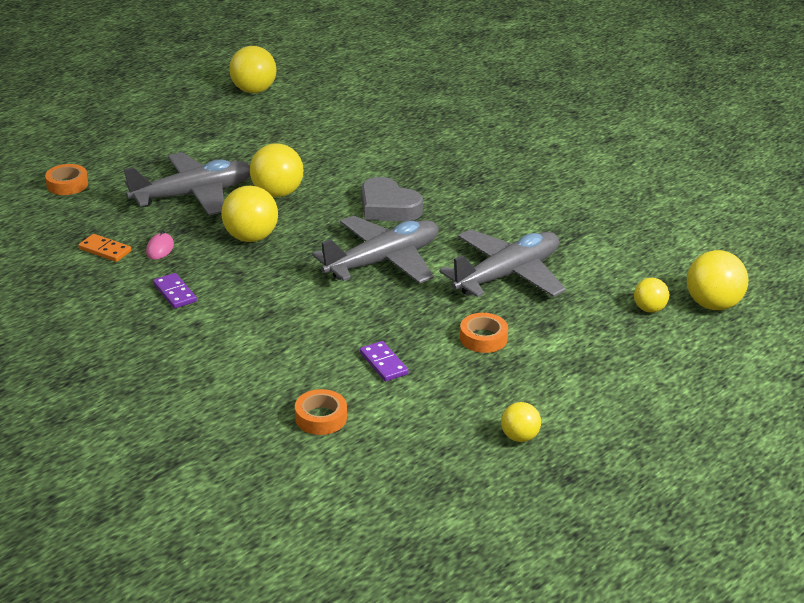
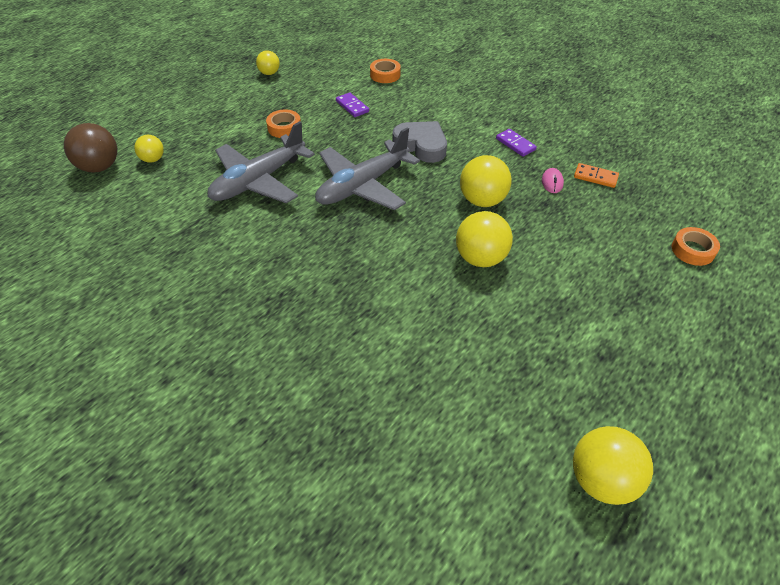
camera: 175 degrees right, 15 degrees up
grey plane [124,152,250,216] -> none
grey heart [362,177,423,221] -> grey heart moved to [393,121,447,163]
yellow ball [687,250,748,310] -> brown ball [64,123,117,173]

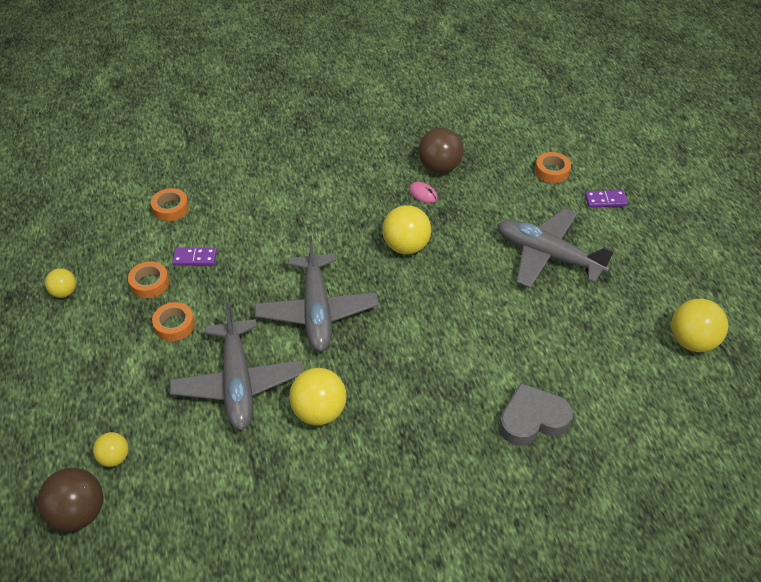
camera: 55 degrees left, 0 degrees up
grey heart [393,121,447,163] -> grey heart moved to [499,383,573,446]
yellow ball [456,211,513,267] -> yellow ball moved to [289,368,347,425]
purple domino [496,129,537,157] -> purple domino moved to [585,190,628,208]
orange domino [574,163,619,188] -> brown ball [418,128,463,173]
none -> orange tape [128,261,169,298]
none -> grey plane [497,208,615,288]

